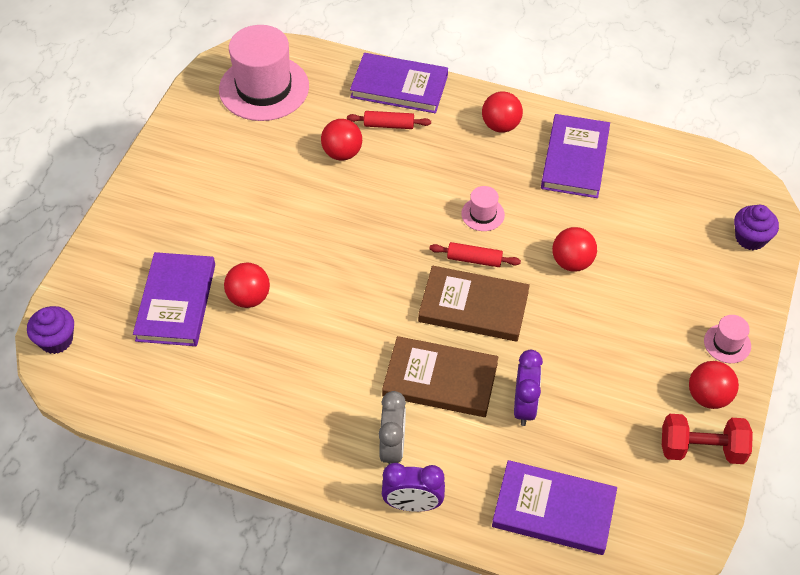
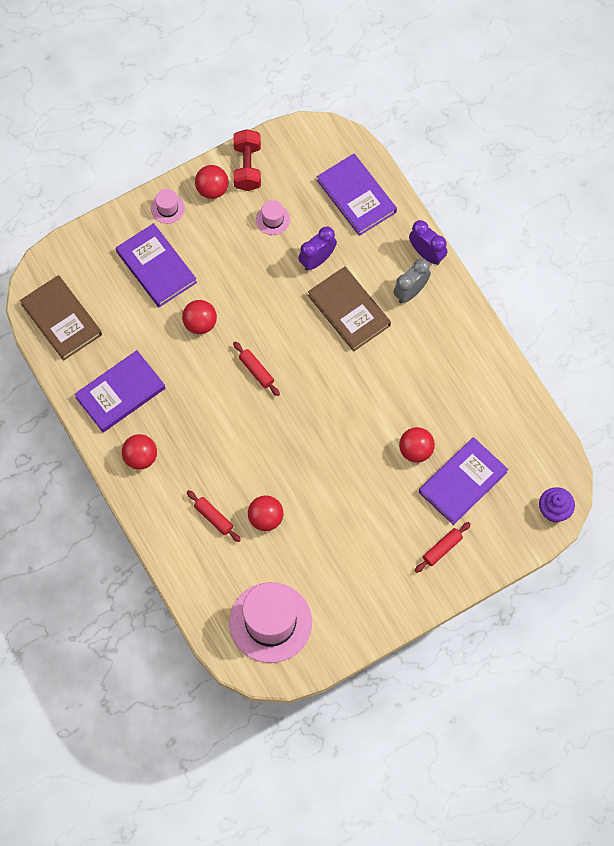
camera: 140 degrees left, 15 degrees up
purple book [350,53,448,113] -> purple book moved to [116,223,197,307]
brown book [418,266,530,342] -> brown book moved to [20,275,102,361]
pink hat [461,186,505,231] -> pink hat moved to [256,200,290,235]
red dumbbell [662,414,753,464] -> red dumbbell turned 45 degrees clockwise [234,129,261,191]
purple cupcake [734,205,779,250] -> none
none -> red rolling pin [415,522,471,573]

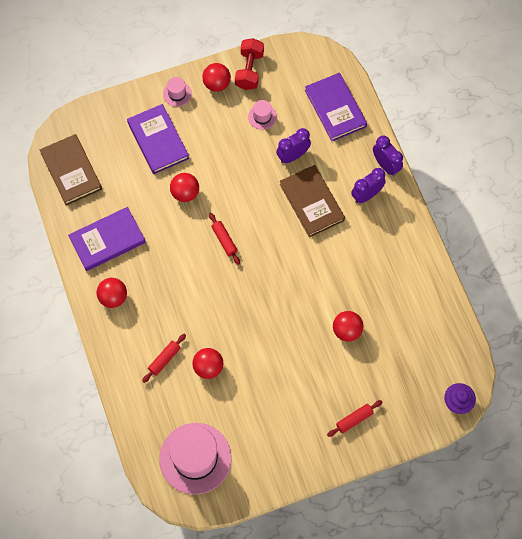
camera: 10 degrees right, 0 degrees up
red rolling pin [187,490,241,542] -> red rolling pin turned 75 degrees clockwise [142,334,186,383]
grey clock [393,258,431,303] -> purple clock [351,168,386,203]
purple book [419,437,508,525] -> none

